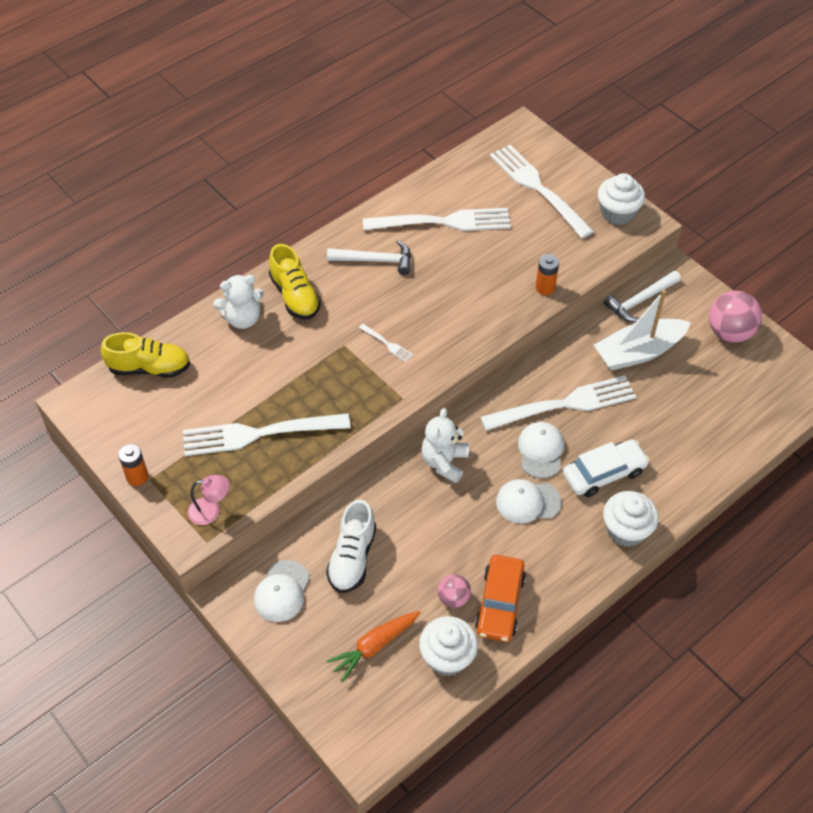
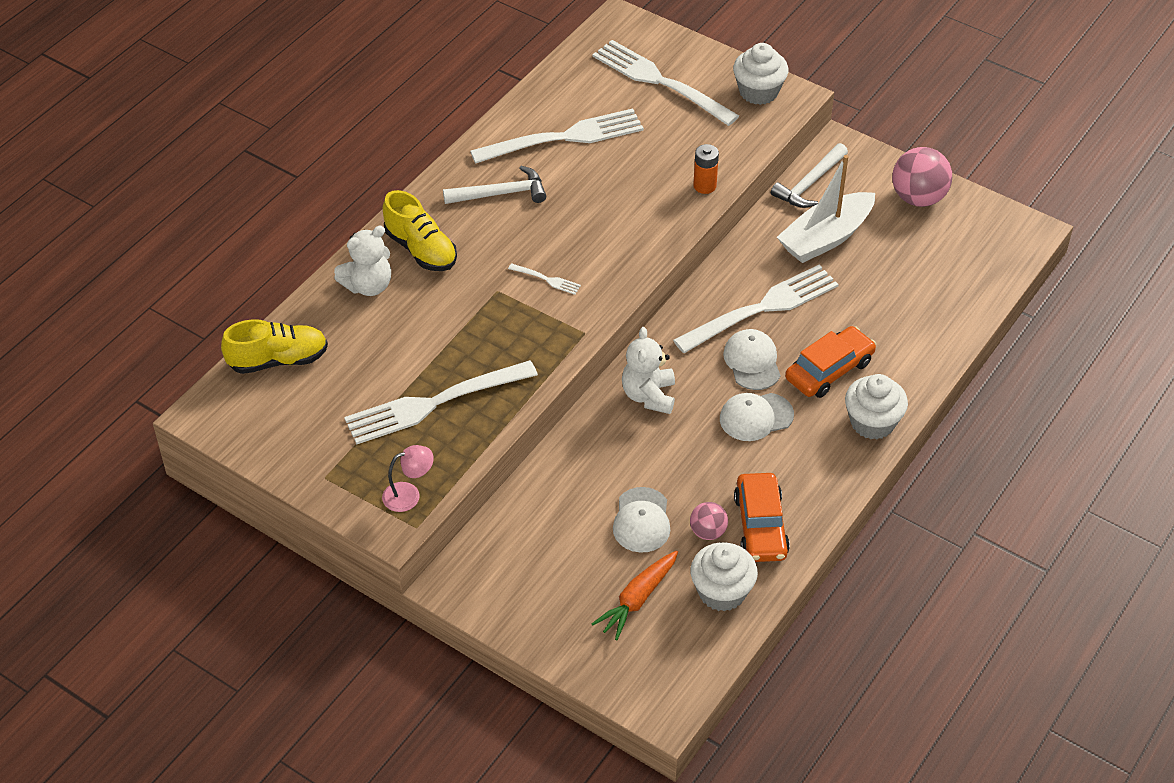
camera: 15 degrees left, 5 degrees down
orange battery [118,444,148,486] -> none
white cap [254,560,310,622] -> white cap moved to [613,487,670,553]
white shoe [326,500,376,593] -> none
white car [563,439,650,497] -> orange car [785,326,876,398]

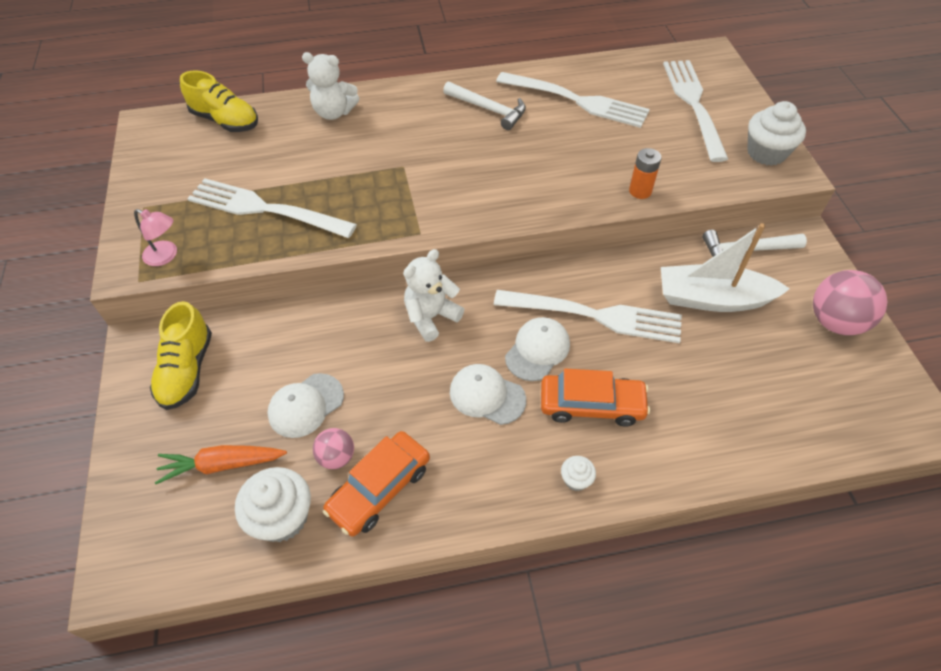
camera: 45 degrees right, 5 degrees up
yellow shoe [383,190,457,271] -> yellow shoe moved to [150,301,212,410]
white fork [508,263,581,295] -> none
white cupcake [845,374,908,440] -> white cupcake [561,456,596,491], size x0.49

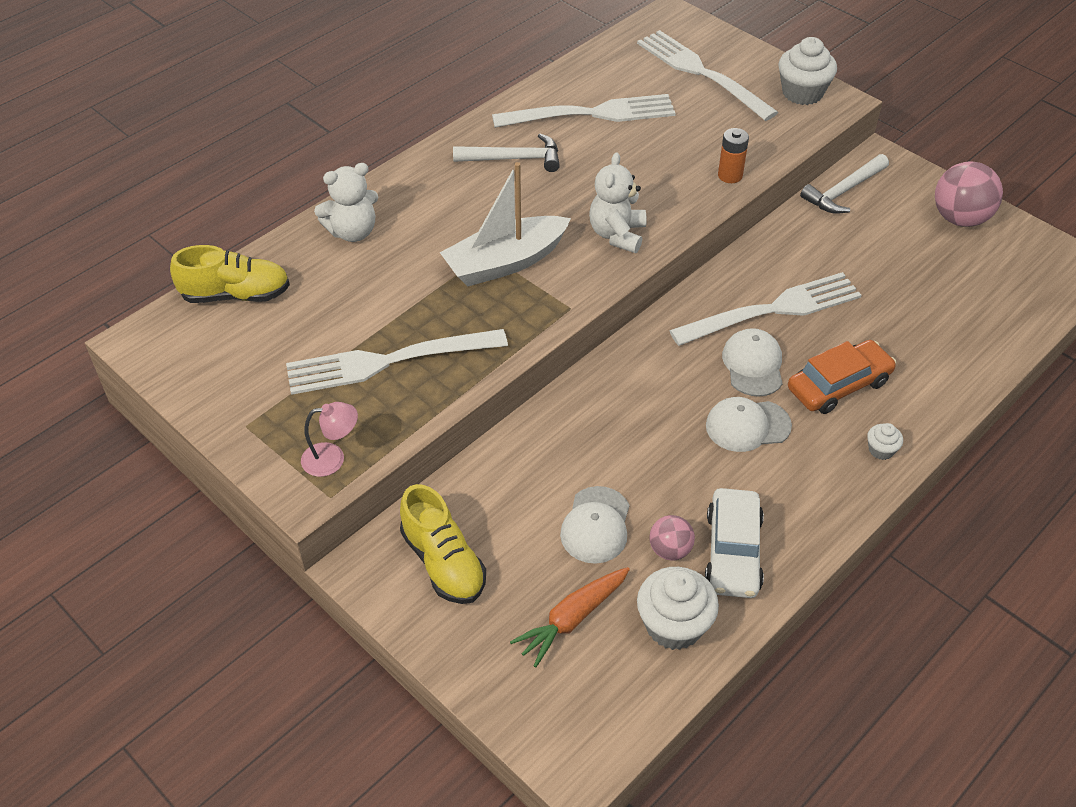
camera: 35 degrees left, 5 degrees down
orange car [323,431,430,536] -> white car [705,488,764,598]
white teddy bear [403,249,464,342] -> white teddy bear moved to [589,153,647,253]
white boat [661,223,790,312] -> white boat moved to [440,162,571,286]

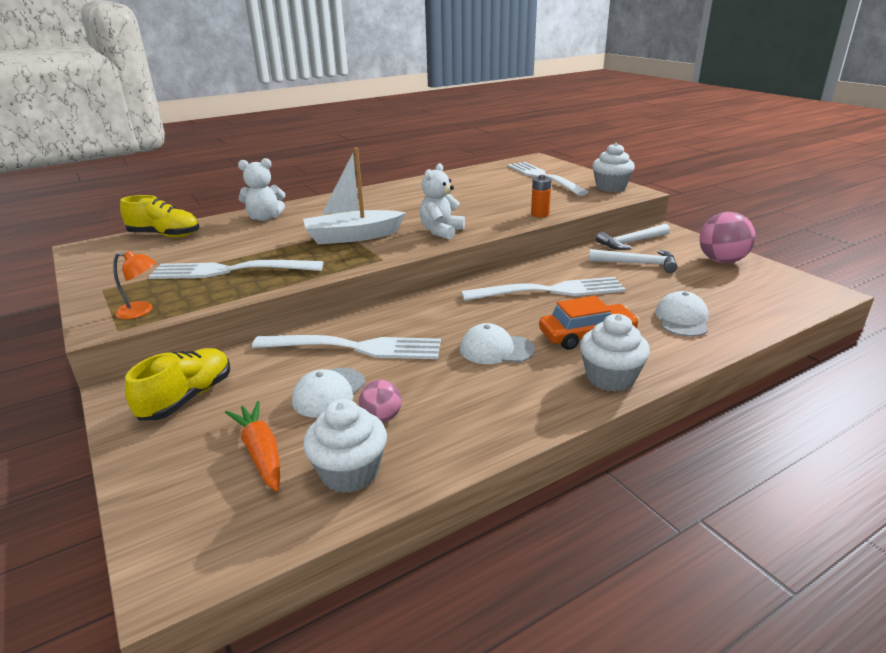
camera: 15 degrees right, 20 degrees down
pink lamp [301,402,358,477] -> orange lamp [113,251,156,319]
yellow shoe [400,484,486,604] -> yellow shoe turned 135 degrees counterclockwise [125,348,230,420]
white hammer [453,133,560,172] -> white hammer moved to [589,249,678,273]
white fork [492,94,676,128] -> white fork moved to [252,335,441,359]
orange carrot [510,567,630,667] -> orange carrot turned 90 degrees clockwise [225,401,280,492]
white car [705,488,764,598] -> none
white cap [722,328,783,397] -> white cap moved to [655,291,708,337]
white cupcake [867,423,903,460] -> white cupcake [580,314,650,392], size x2.03

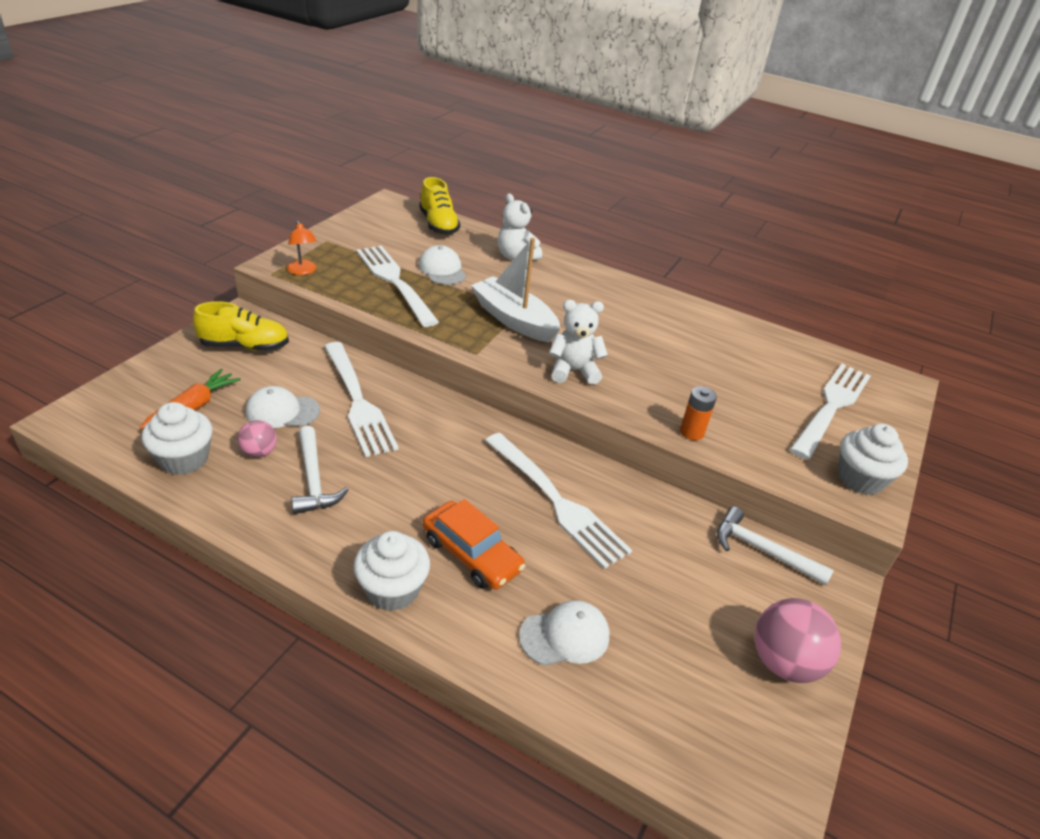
camera: 55 degrees right, 10 degrees up
white cap [460,323,535,364] -> white cap moved to [418,245,466,285]
white hammer [589,249,678,273] -> white hammer moved to [291,426,348,514]

